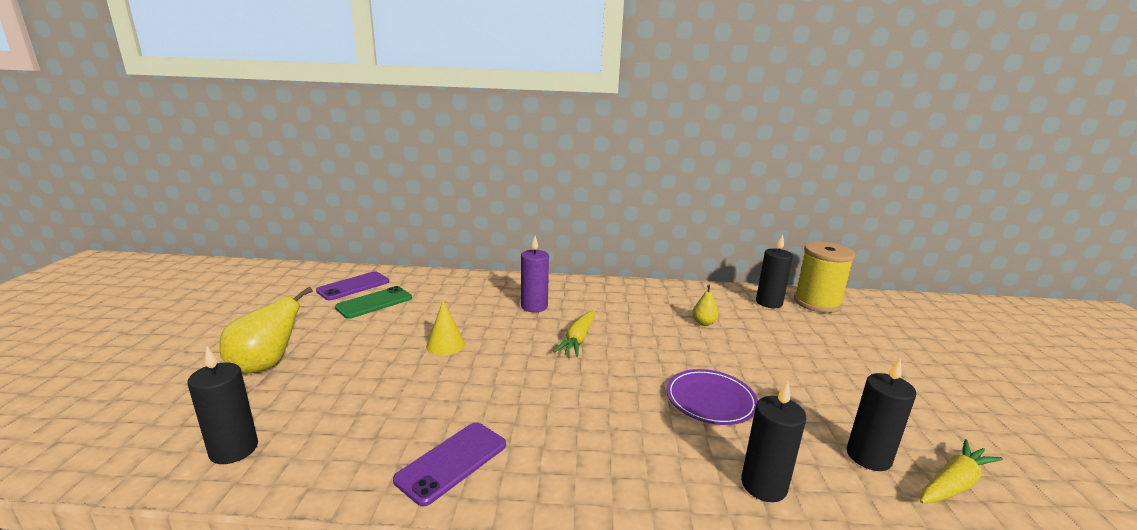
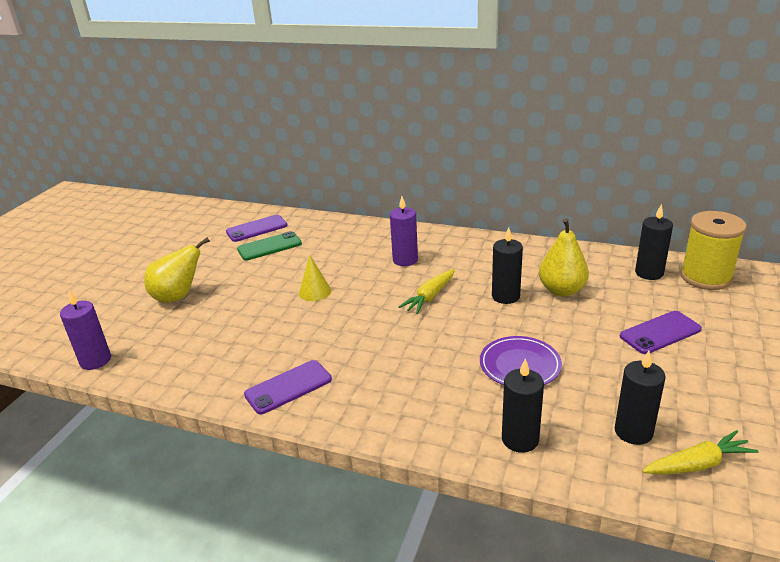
camera: 20 degrees right, 10 degrees up
black candle [188,346,258,464] -> black candle moved to [492,227,523,304]
yellow pear [692,285,718,326] -> yellow pear [539,218,589,297], size x1.91
none -> purple candle [60,290,111,370]
none -> purple phone [620,311,702,354]

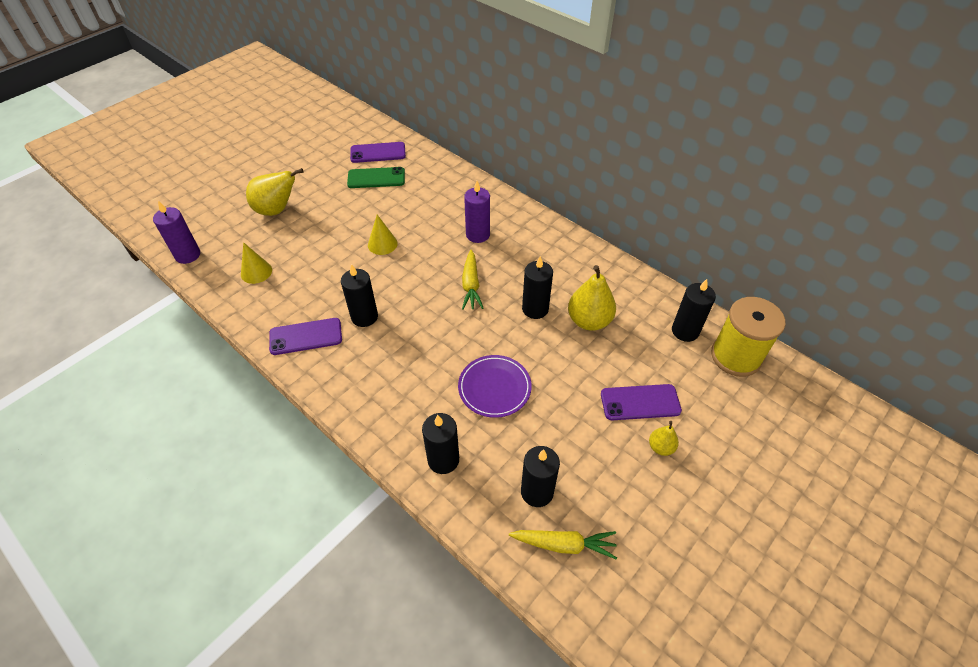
camera: 20 degrees right, 20 degrees up
yellow carrot [399,269,455,314] -> yellow carrot turned 60 degrees counterclockwise [462,250,483,310]
none -> yellow cone [241,242,272,284]
none -> black candle [341,264,378,327]
none -> yellow pear [649,421,679,456]

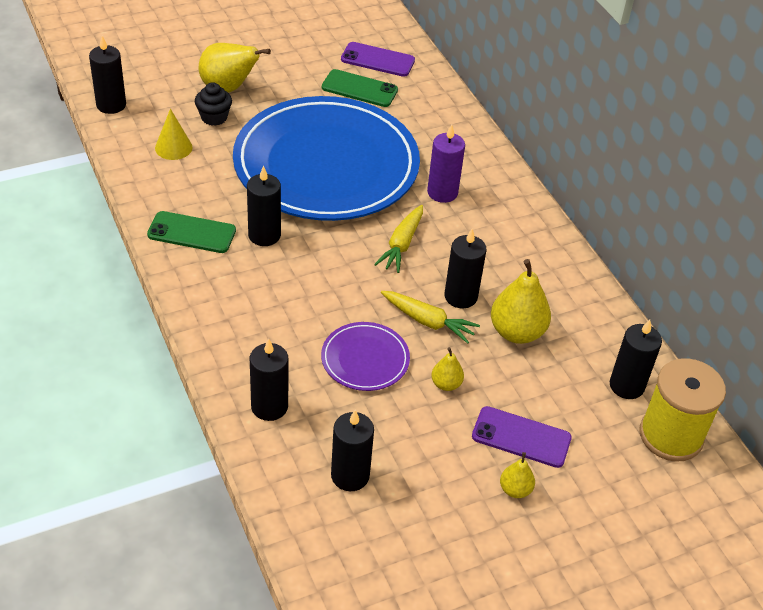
camera: 20 degrees right, 5 degrees down
purple candle [153,201,200,264] -> black candle [89,36,126,114]
purple phone [269,318,342,355] -> green phone [147,211,236,253]
yellow cone [368,215,398,255] -> blue plate [233,96,420,221]
yellow carrot [509,530,617,560] -> yellow carrot moved to [381,291,480,344]
none -> black cupcake [195,82,232,126]
none -> yellow pear [431,347,464,391]

